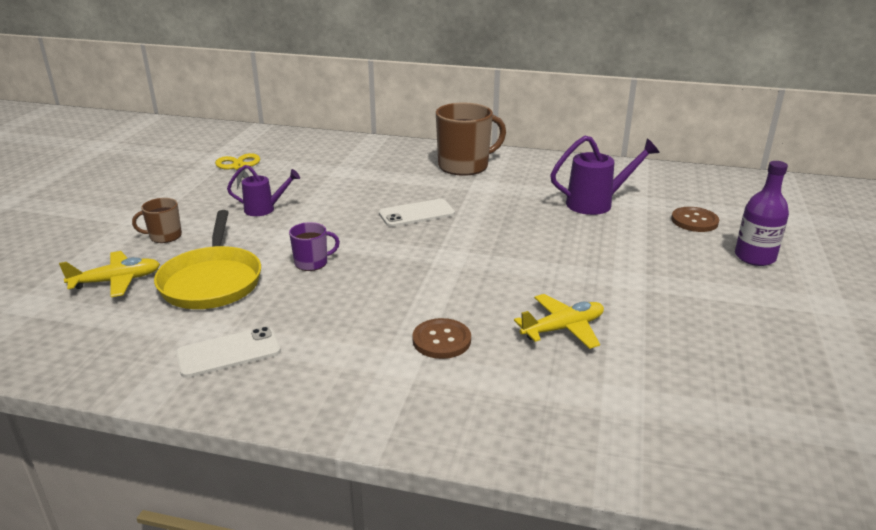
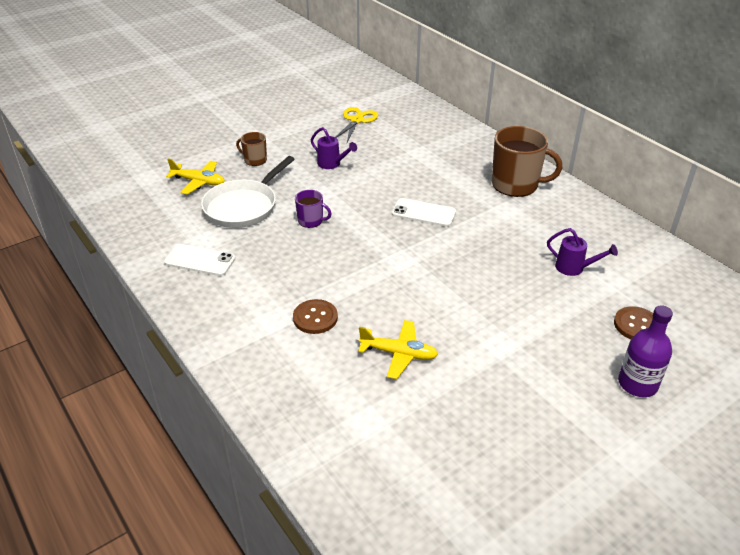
camera: 40 degrees right, 10 degrees up
yellow pan [154,210,261,309] -> white pan [201,156,295,228]
purple watering can [550,135,660,215] -> purple watering can [547,228,618,276], size x0.65

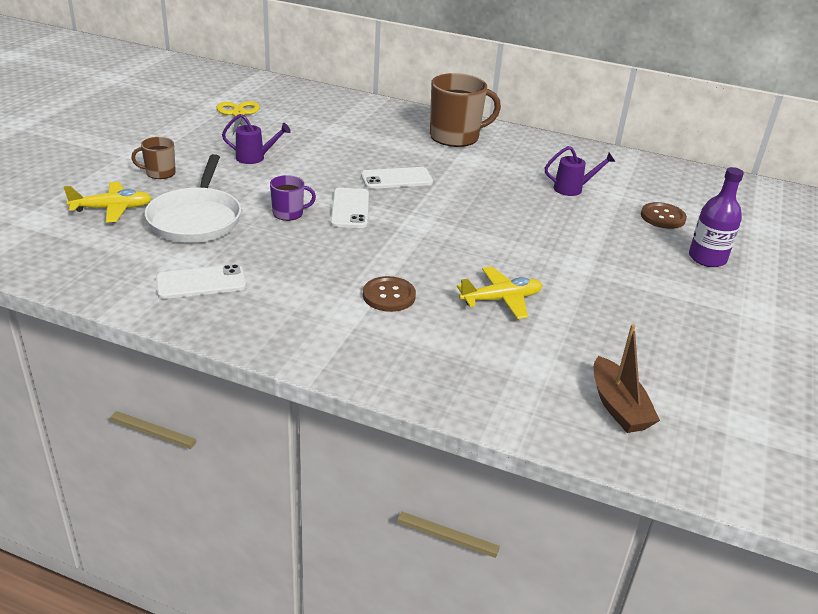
camera: 35 degrees left, 5 degrees down
none -> white phone [331,188,369,228]
none -> brown boat [594,324,660,433]

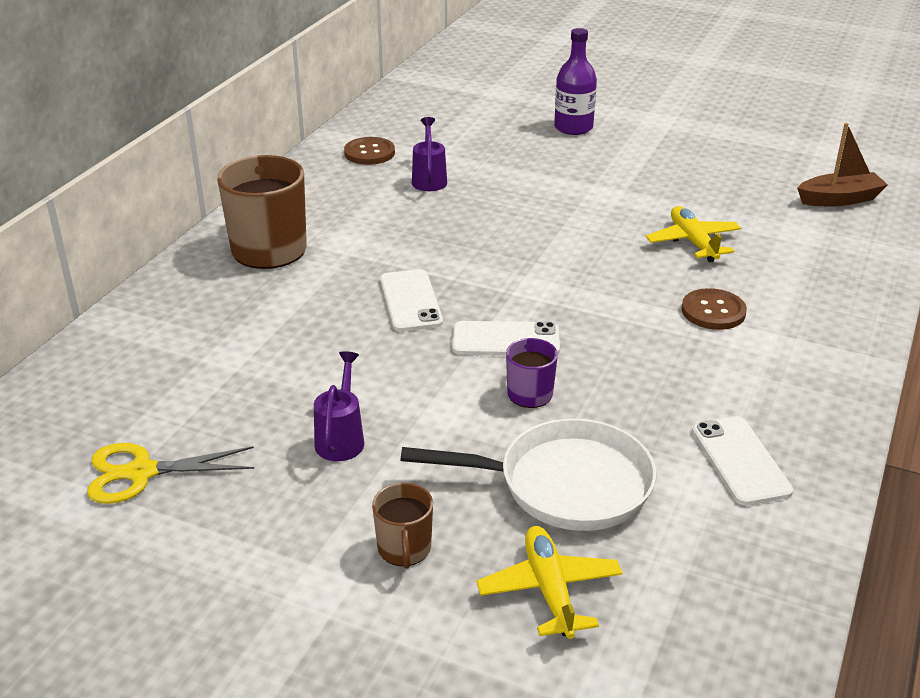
camera: 85 degrees left, 0 degrees up
brown button [641,202,687,229] -> brown button moved to [344,137,395,165]

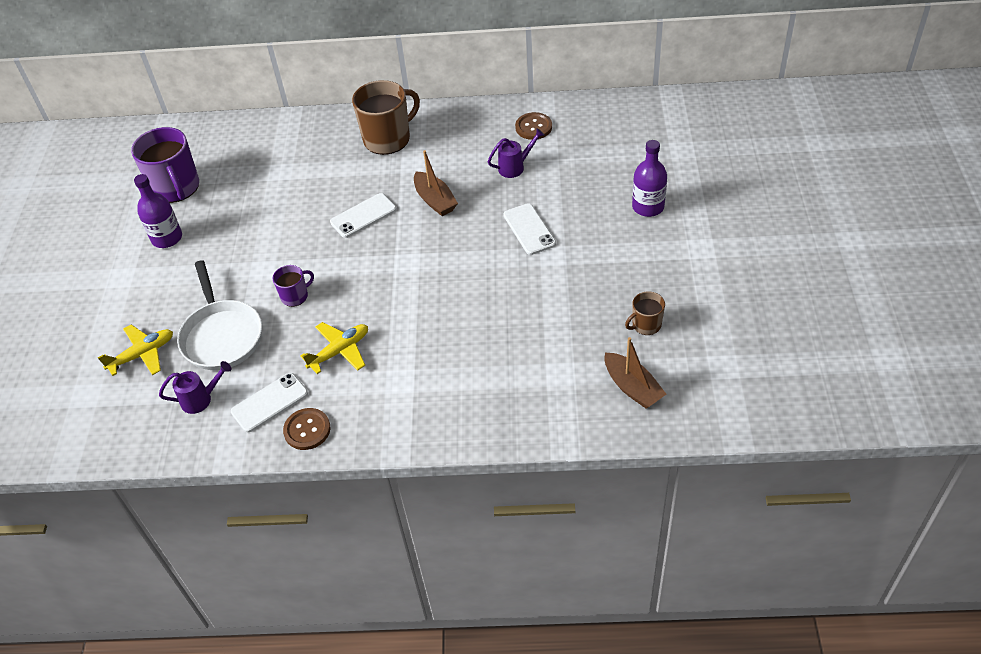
camera: 70 degrees right, 15 degrees up
yellow scissors [87,443,254,504] -> purple mug [131,127,199,203]
purple watering can [314,351,364,461] -> purple watering can moved to [159,361,231,414]
brown mug [372,483,433,569] -> brown mug moved to [625,291,665,335]
white phone [453,321,560,355] -> white phone moved to [503,203,556,255]
yellow plane [646,206,741,262] -> yellow plane moved to [300,322,368,374]
brown button [681,288,747,330] -> brown button moved to [283,408,331,450]
none -> purple bottle [134,174,182,248]
none -> brown boat [414,150,458,216]

